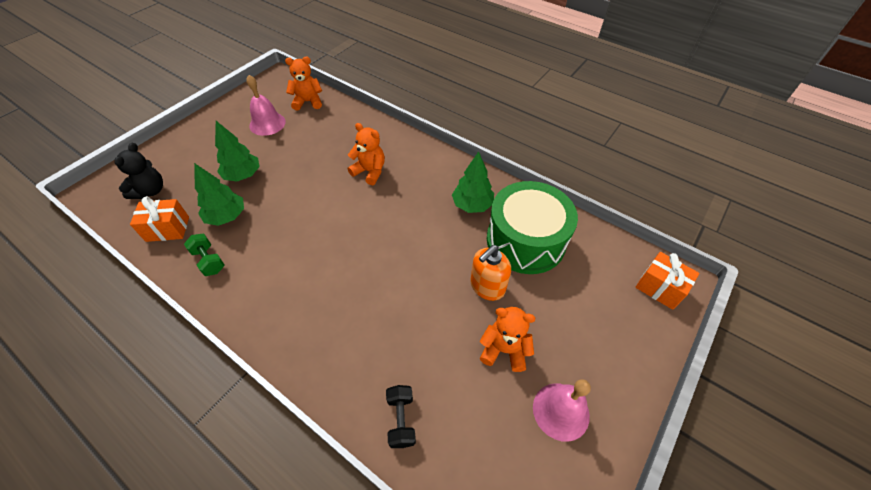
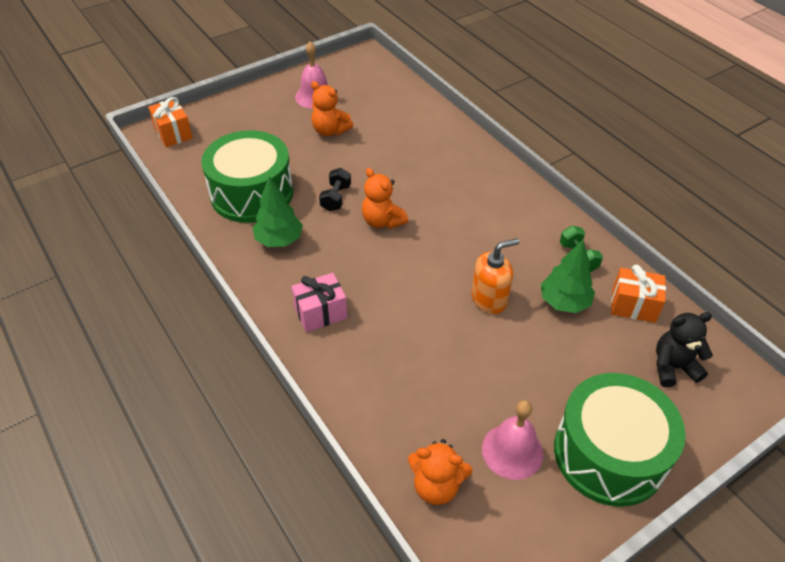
camera: 160 degrees left, 5 degrees down
black teddy bear [114,143,163,199] -> black teddy bear turned 45 degrees clockwise [656,312,713,387]
green tree [215,121,260,181] -> none
orange teddy bear [348,123,385,185] -> orange teddy bear moved to [362,168,408,229]
black dumbbell [386,385,416,448] -> black dumbbell moved to [319,168,351,211]
orange soap dispenser [470,245,511,301] -> orange soap dispenser moved to [472,238,519,314]
none -> pink gift [291,273,347,332]
none -> green drum [554,373,686,507]

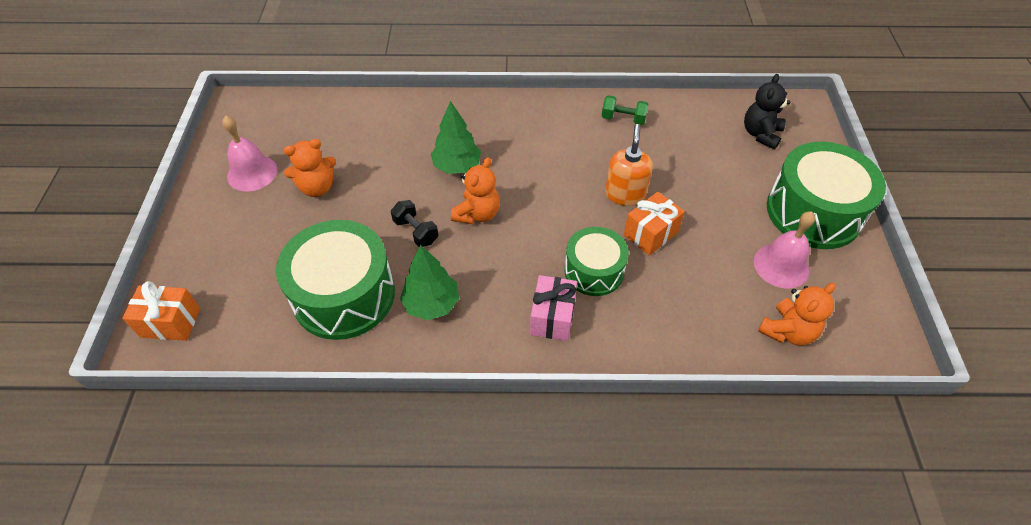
camera: 55 degrees left, 5 degrees up
orange teddy bear [362,168,408,229] -> orange teddy bear turned 60 degrees counterclockwise [451,157,500,224]
green tree [541,240,595,313] -> green tree moved to [431,101,481,174]
orange gift [611,264,666,323] -> orange gift moved to [624,192,685,256]
none -> green drum [564,227,629,296]

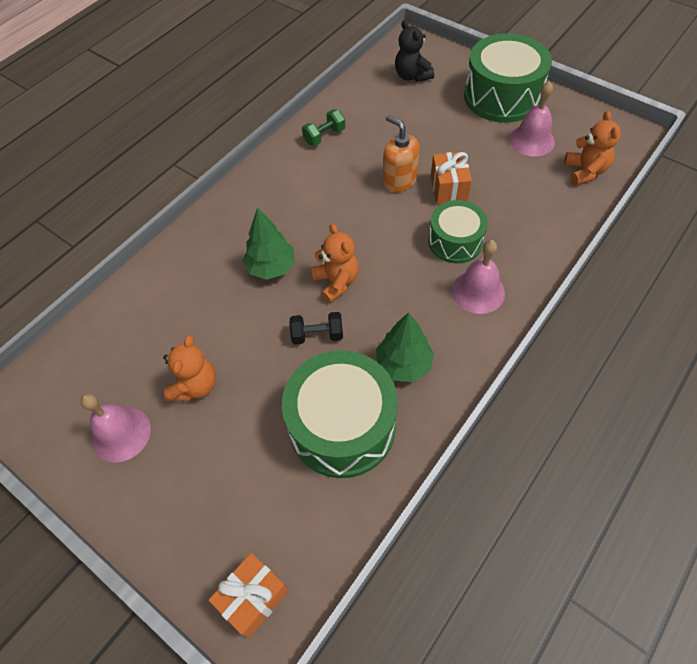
camera: 50 degrees left, 5 degrees up
pink gift [530,275,577,341] -> pink bell [452,240,505,314]

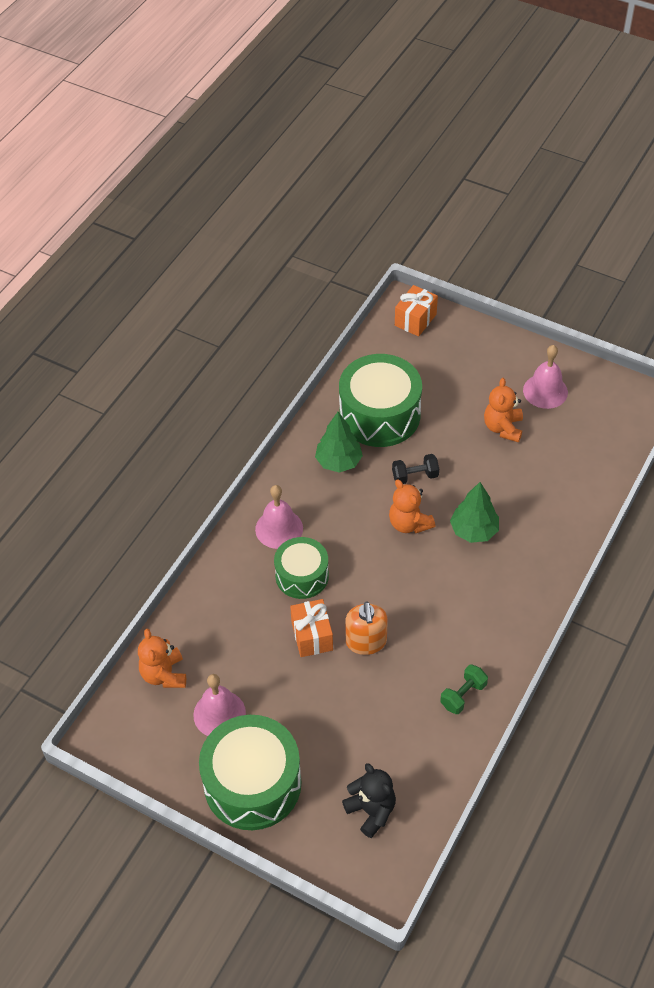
camera: 170 degrees right, 5 degrees down
orange soap dispenser [383,115,419,192] -> orange soap dispenser turned 45 degrees clockwise [345,601,388,655]

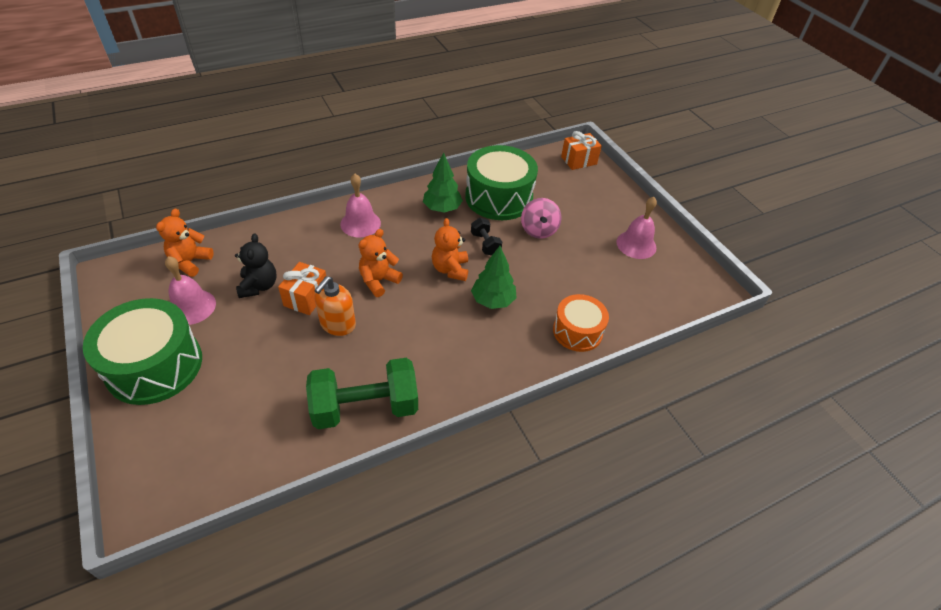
camera: 30 degrees right, 5 degrees down
green drum [274,537,329,599] -> none
black teddy bear [342,763,396,838] -> black teddy bear moved to [235,233,276,298]
black dumbbell [392,454,439,484] -> black dumbbell turned 45 degrees clockwise [471,218,502,256]
green dumbbell [440,664,488,714] -> green dumbbell [306,358,418,429], size x2.09
orange teddy bear [484,378,523,442] -> orange teddy bear moved to [358,229,403,297]
none -> pink spinning top [521,198,561,239]
none -> orange drum [553,294,609,352]

